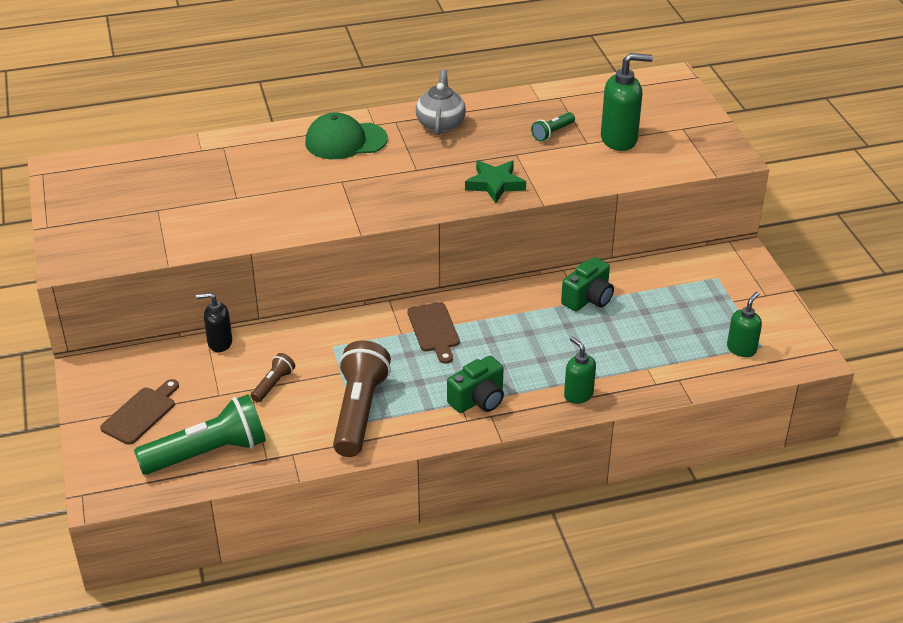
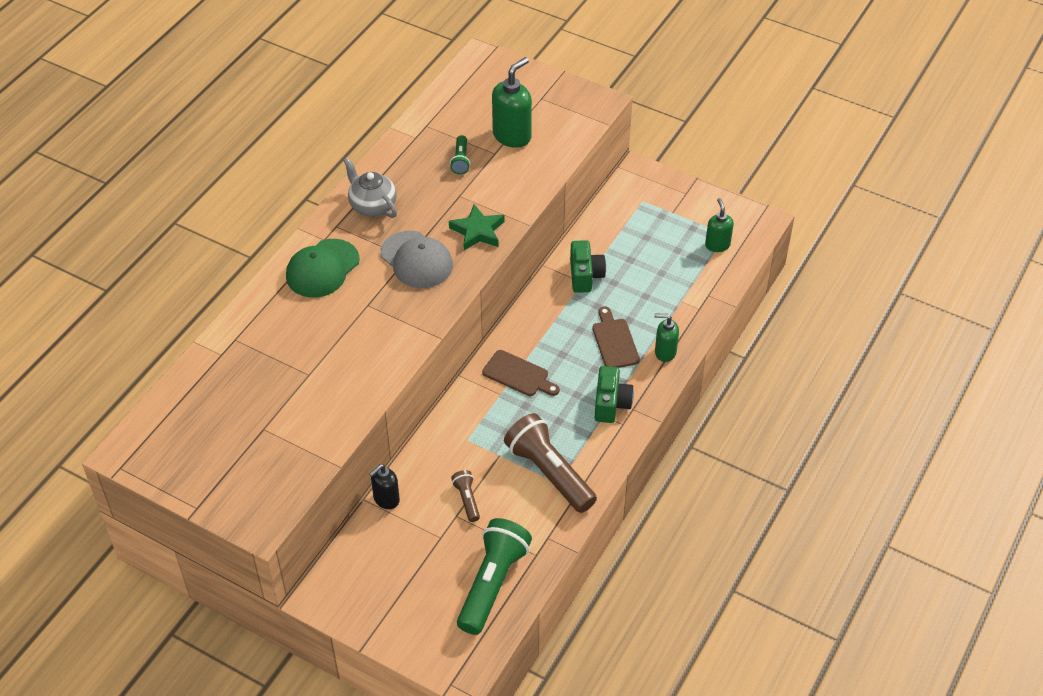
camera: 45 degrees left, 10 degrees up
brown cutting board [100,379,179,445] -> brown cutting board moved to [592,306,640,368]
none -> grey cap [380,231,453,288]

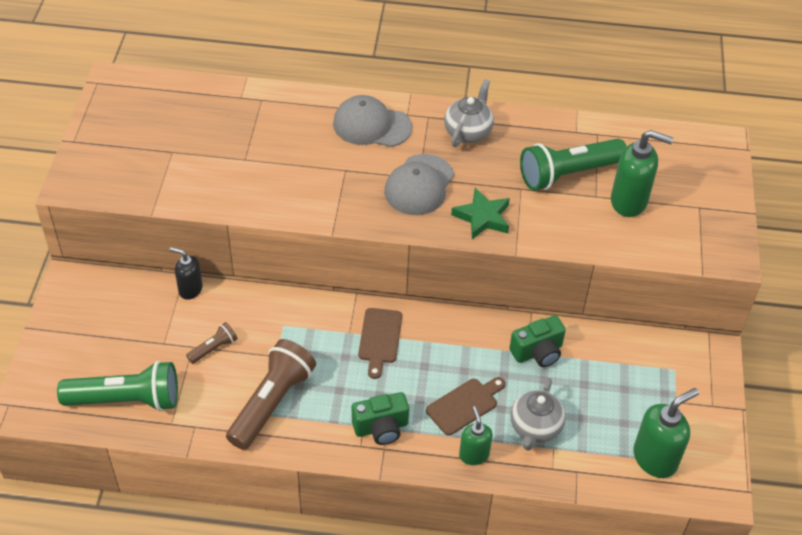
camera: 65 degrees right, 0 degrees up
green cap [286,239,360,297] -> grey cap [333,95,412,147]
green flashlight [450,135,470,174] -> green flashlight [520,139,627,190], size x2.13
green soap dispenser [705,198,734,252] -> green soap dispenser [633,388,699,478], size x1.62
none -> grey teapot [510,378,566,451]

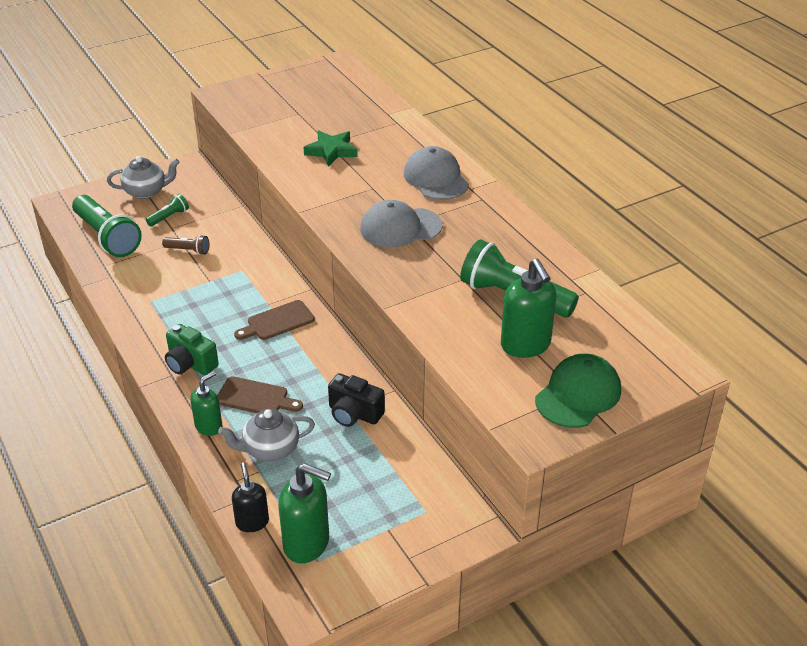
camera: 55 degrees right, 10 degrees down
black soap dispenser [169,247,202,300] -> black soap dispenser moved to [232,462,269,532]
brown flashlight [226,339,316,450] -> none
grey teapot [444,79,494,147] -> grey teapot moved to [107,156,180,199]
green star [451,188,510,239] -> green star moved to [304,130,357,167]
green camera [509,315,566,367] -> black camera [328,373,385,427]
none -> green flashlight [146,194,189,226]
none -> green cap [535,353,621,428]

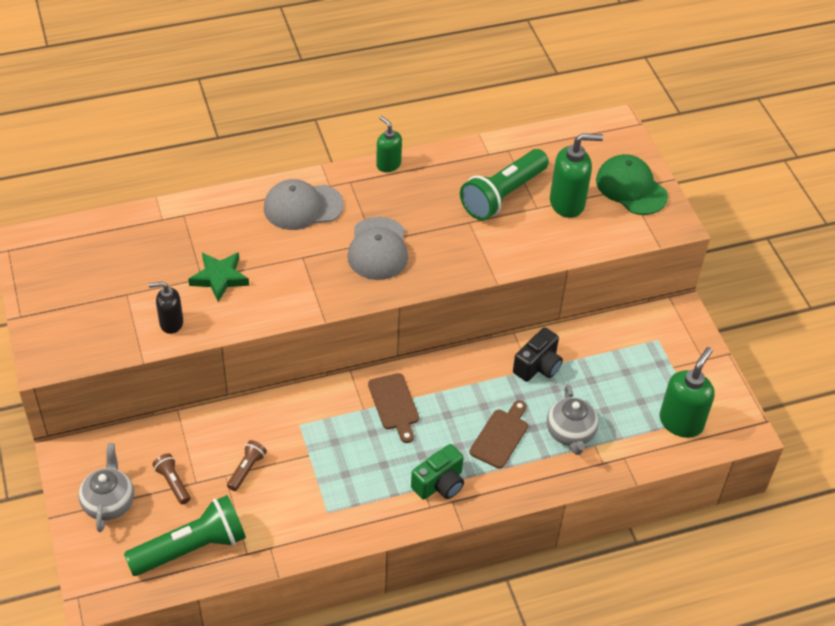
camera: 80 degrees left, 10 degrees up
green flashlight [146,194,189,226] -> brown flashlight [153,453,190,504]
green soap dispenser [190,371,222,436] -> green soap dispenser moved to [376,116,402,172]
black soap dispenser [232,462,269,532] -> black soap dispenser moved to [149,282,183,334]

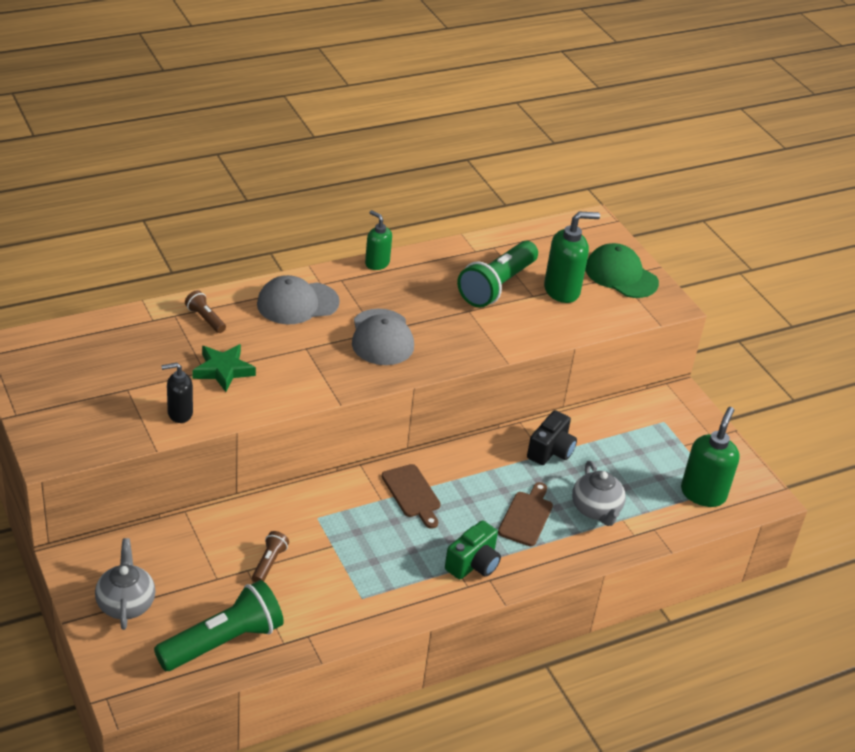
camera: 10 degrees left, 10 degrees down
brown flashlight [153,453,190,504] -> brown flashlight moved to [185,290,226,333]

